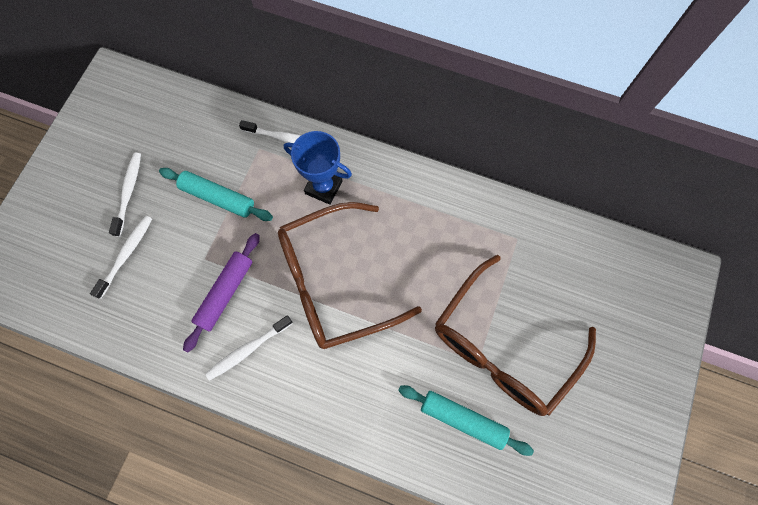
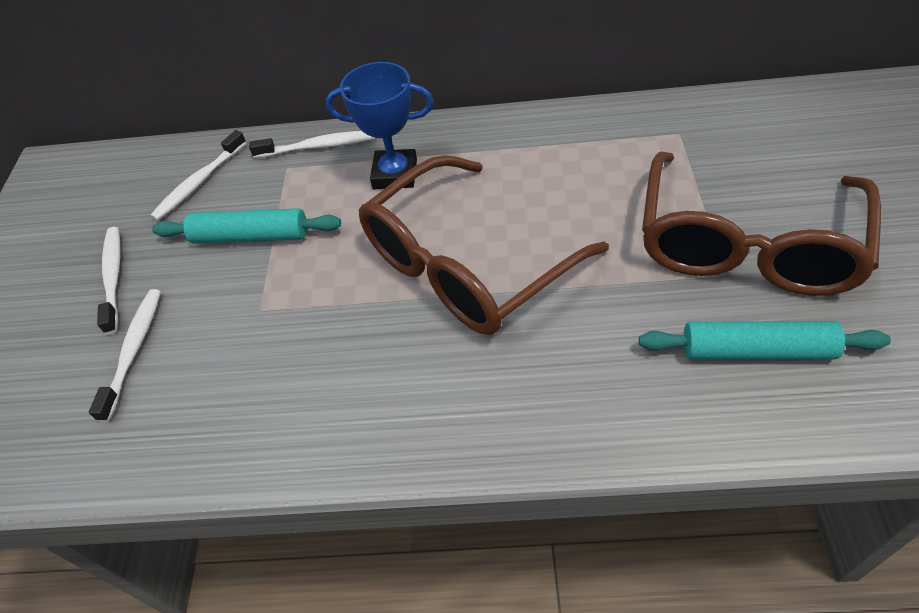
camera: 15 degrees left, 20 degrees down
purple rolling pin [183,233,260,352] -> none
white toothbrush [205,315,293,381] -> white toothbrush moved to [150,130,247,221]

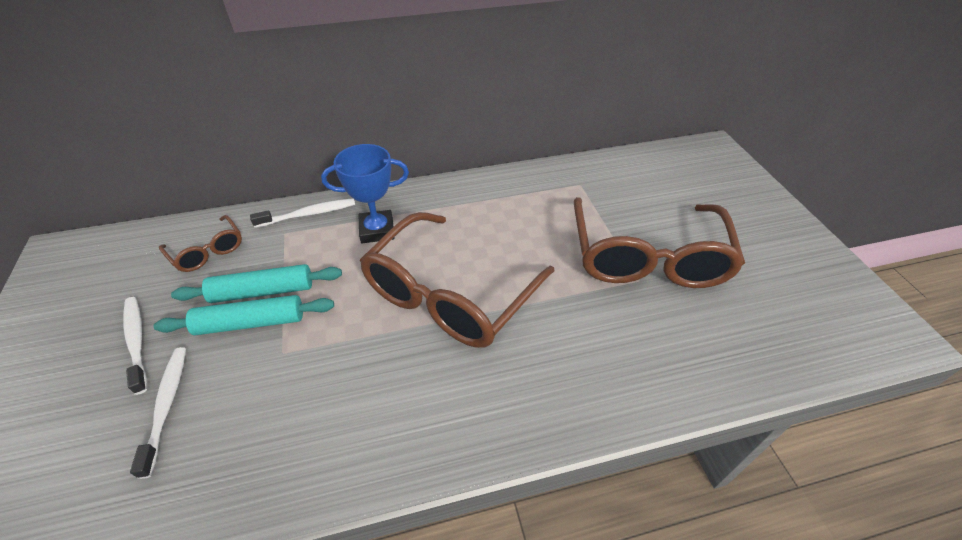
camera: 20 degrees left, 5 degrees down
white toothbrush [150,130,247,221] -> brown glasses [159,215,242,272]
turquoise rolling pin [639,321,891,360] -> turquoise rolling pin moved to [154,295,334,335]

